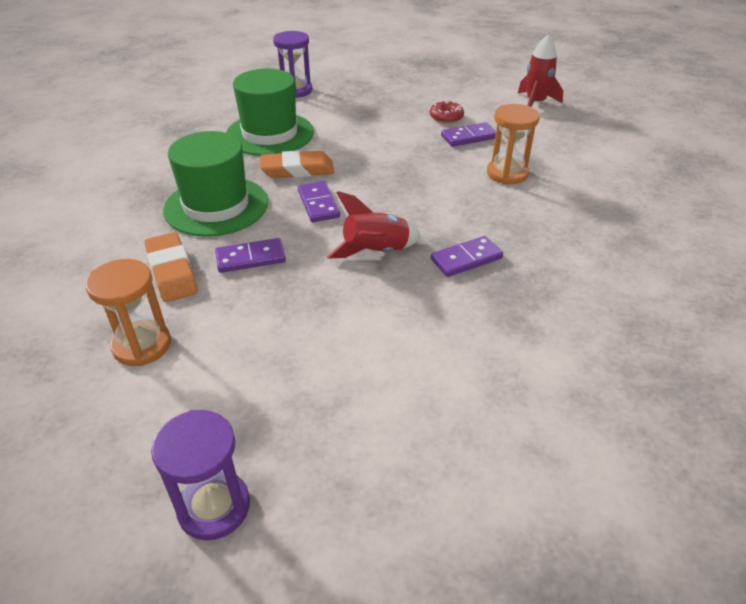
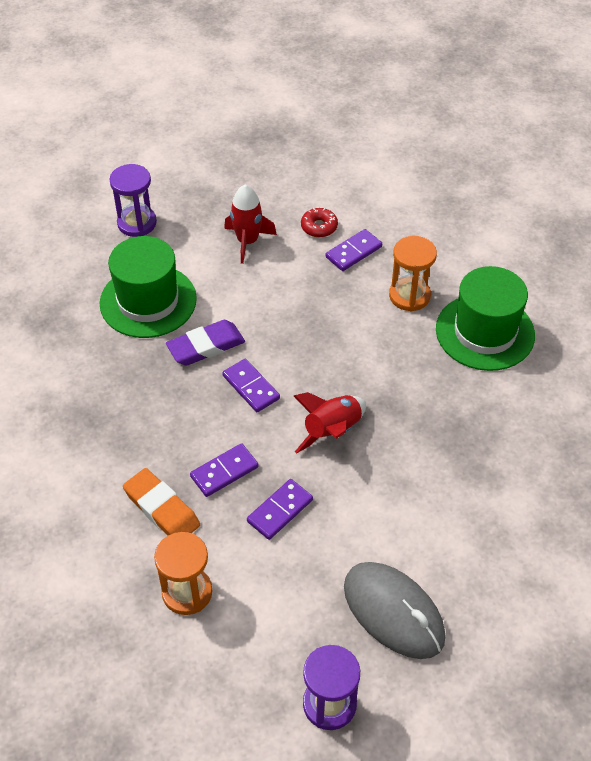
camera: 20 degrees left, 10 degrees up
green hat [163,131,268,237] -> green hat moved to [436,266,535,371]
orange eraser [260,151,334,178] -> purple eraser [166,320,245,366]
purple domino [431,236,503,277] -> purple domino moved to [247,479,313,540]
red rocket [518,35,563,107] -> red rocket moved to [224,185,277,264]
none -> grey mouse [344,562,446,659]

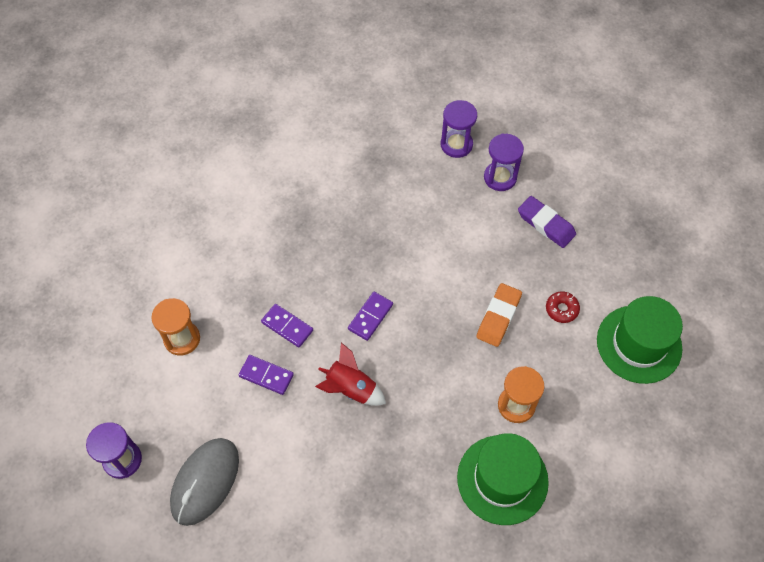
camera: 70 degrees right, 10 degrees up
green hat [99,236,197,338] -> green hat moved to [597,296,683,384]
orange eraser [123,468,200,535] -> orange eraser moved to [476,283,522,347]
purple eraser [166,320,245,366] -> purple eraser moved to [518,196,576,248]
red rocket [224,185,277,264] -> none
purple domino [326,229,382,271] -> none
none -> purple hourglass [441,100,477,158]

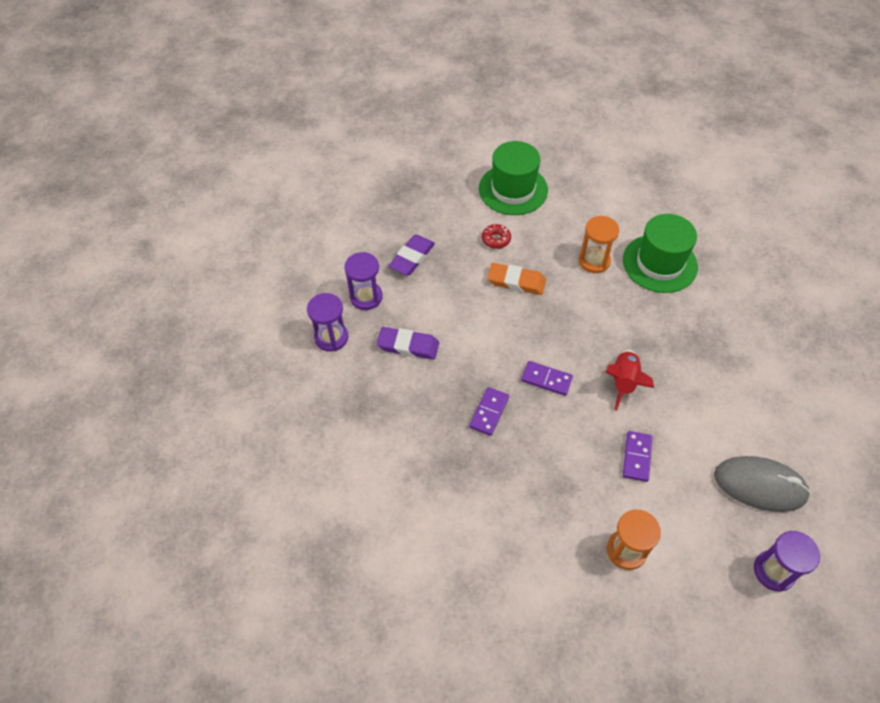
camera: 100 degrees left, 5 degrees down
purple domino [261,304,313,348] -> purple domino moved to [469,387,509,436]
none -> purple eraser [376,327,439,360]

